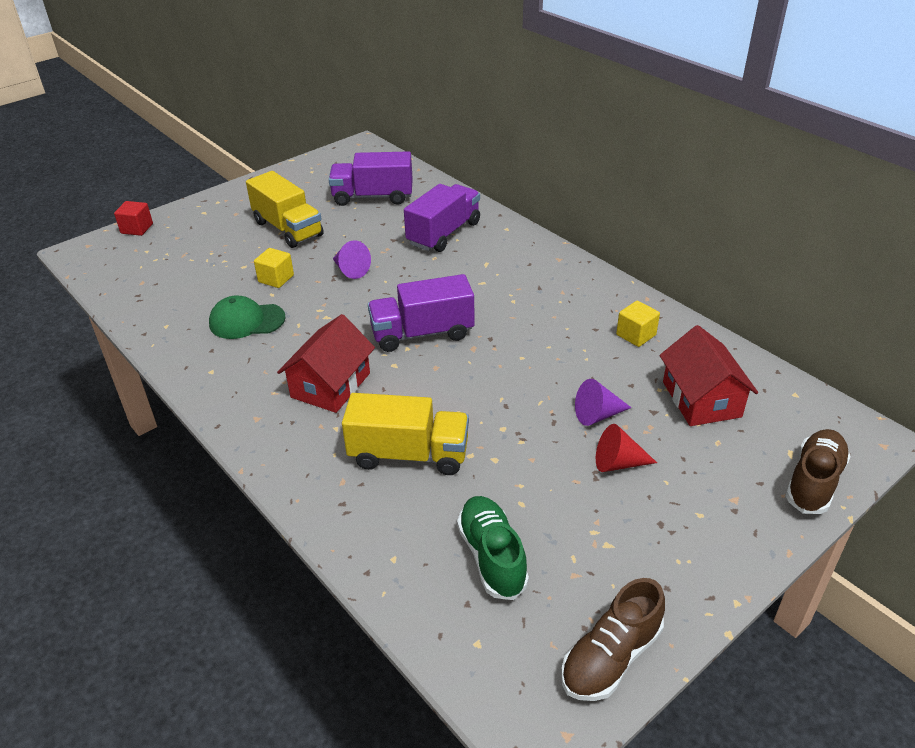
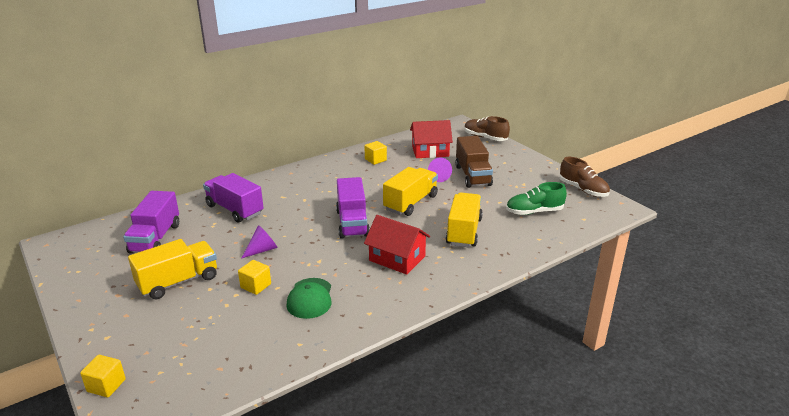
camera: 85 degrees left, 10 degrees down
red cube [114,201,153,236] -> yellow cube [80,355,126,398]
red cone [596,424,657,472] -> brown truck [455,136,493,188]
none -> yellow truck [383,167,438,216]

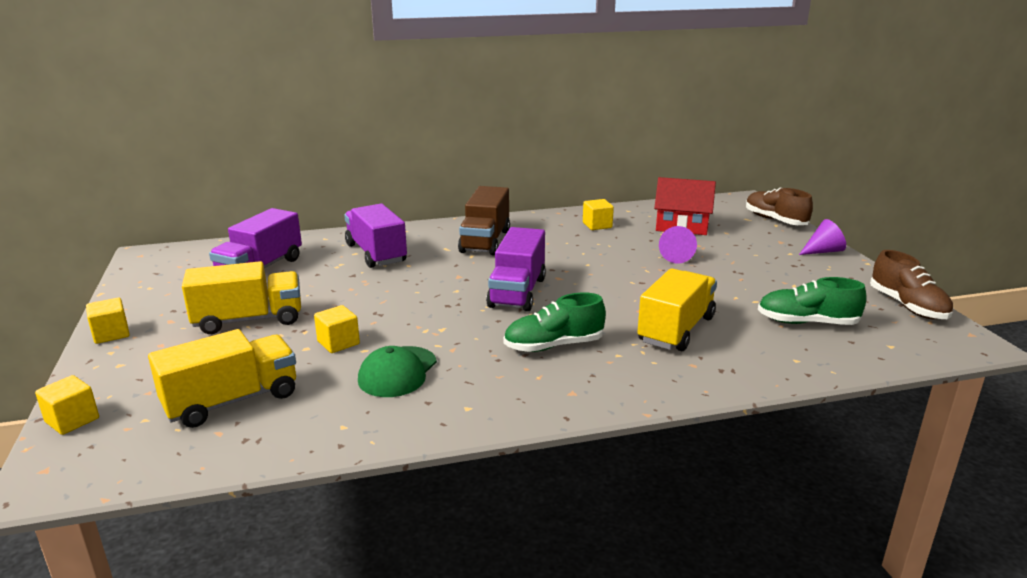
camera: 20 degrees right, 5 degrees down
purple cone [241,225,278,259] -> purple cone moved to [799,219,846,255]
red house [364,215,430,275] -> green shoe [503,293,606,352]
yellow truck [383,167,438,216] -> yellow truck moved to [148,329,296,428]
brown truck [455,136,493,188] -> brown truck moved to [458,186,510,255]
none -> yellow cube [86,298,130,344]

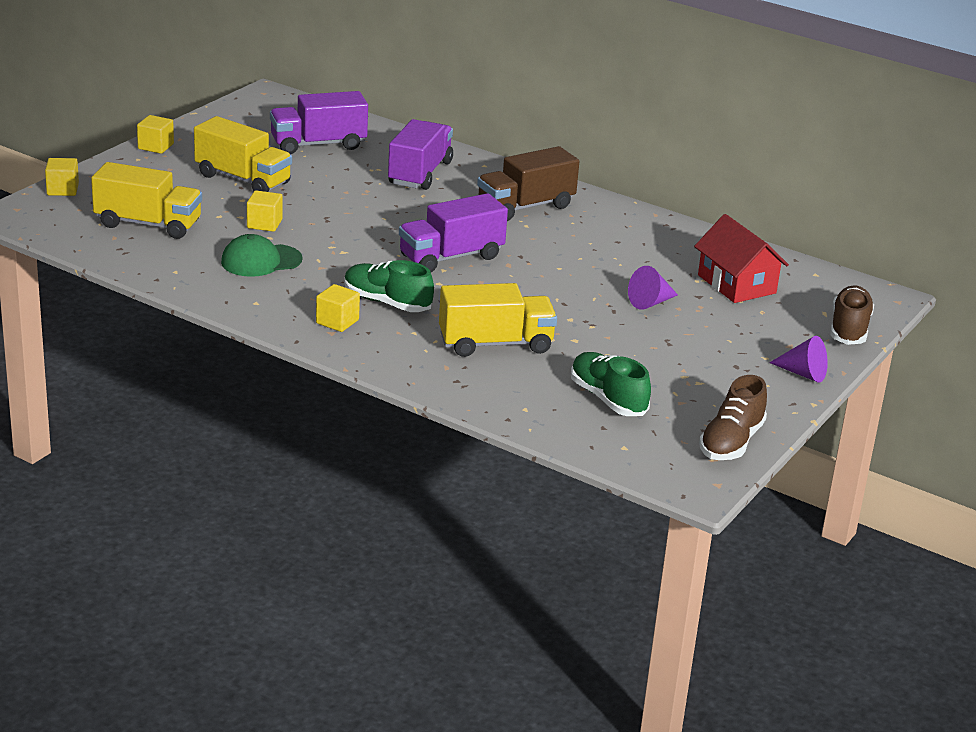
camera: 45 degrees right, 5 degrees up
yellow cube [583,199,614,230] -> yellow cube moved to [316,284,360,332]

